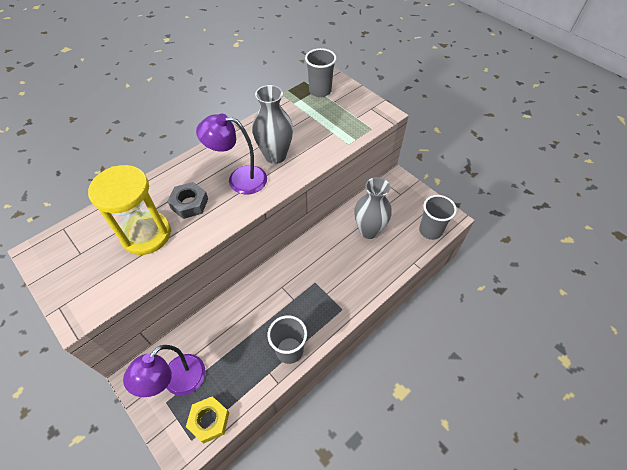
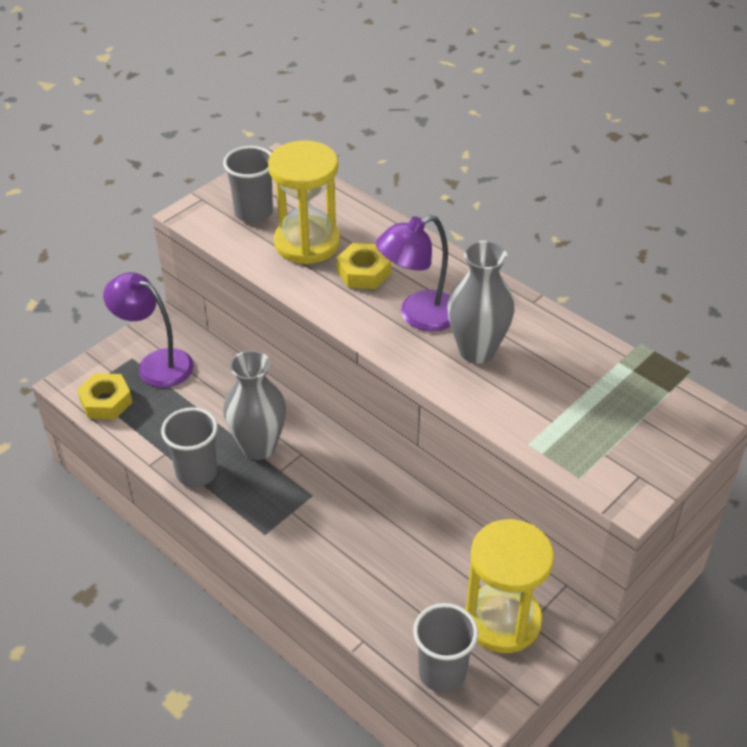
camera: 85 degrees right, 10 degrees down
grey nut [167,182,208,219] -> yellow nut [336,243,391,289]
purple lamp [196,114,267,194] -> purple lamp turned 120 degrees counterclockwise [376,215,451,332]
grey cup [305,48,337,97] -> grey cup moved to [223,146,273,223]
grey vase [354,177,392,239] -> grey vase moved to [223,350,286,460]
none -> yellow hourglass [465,519,554,653]

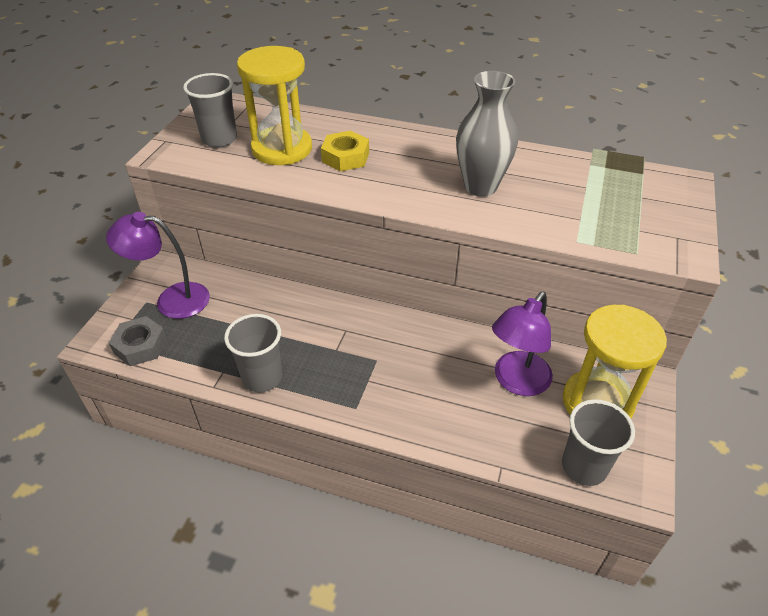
camera: 25 degrees left, 0 degrees up
yellow nut [77,373,133,419] -> grey nut [109,316,167,366]
grey vase [223,350,286,460] -> none
purple lamp [376,215,451,332] -> purple lamp moved to [492,292,553,396]

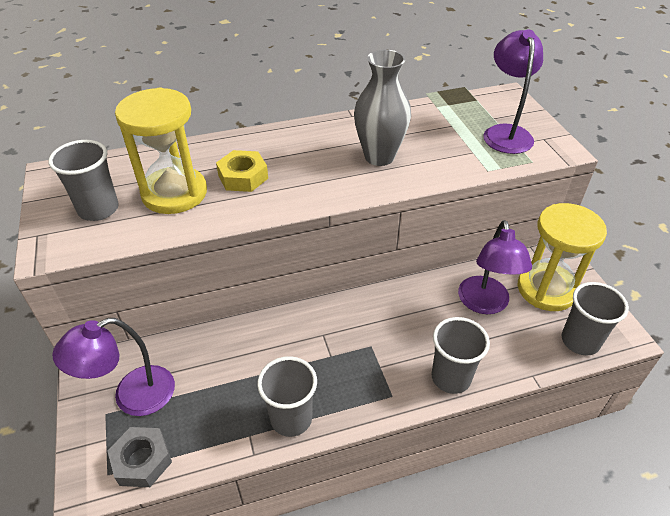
camera: 35 degrees left, 0 degrees up
none -> grey cup [431,317,490,394]
none -> purple lamp [483,29,543,154]

